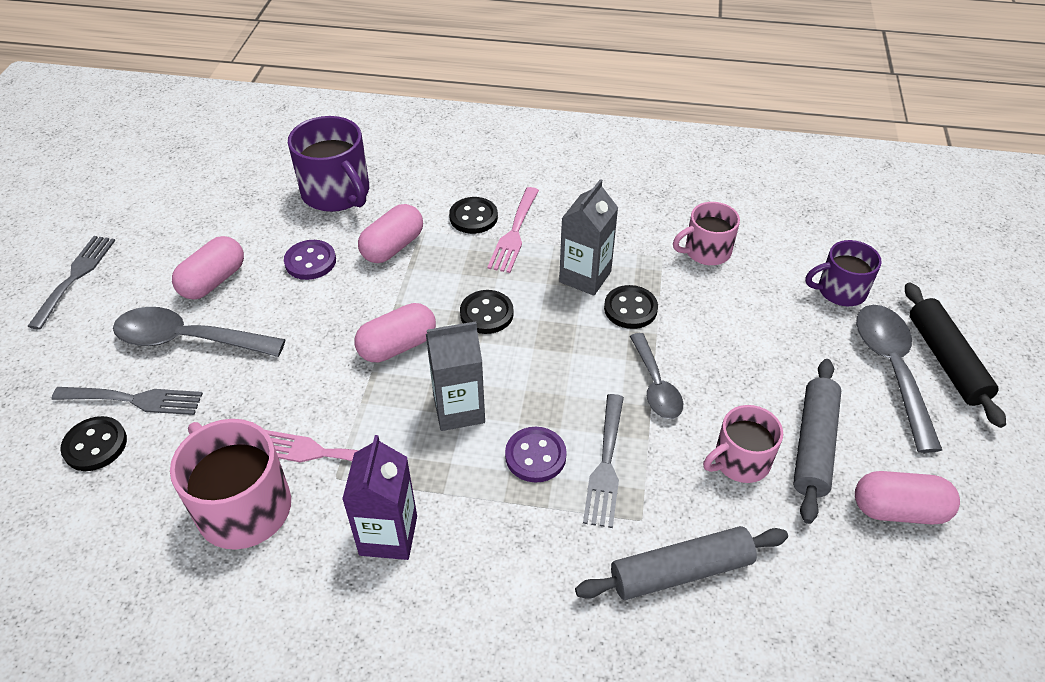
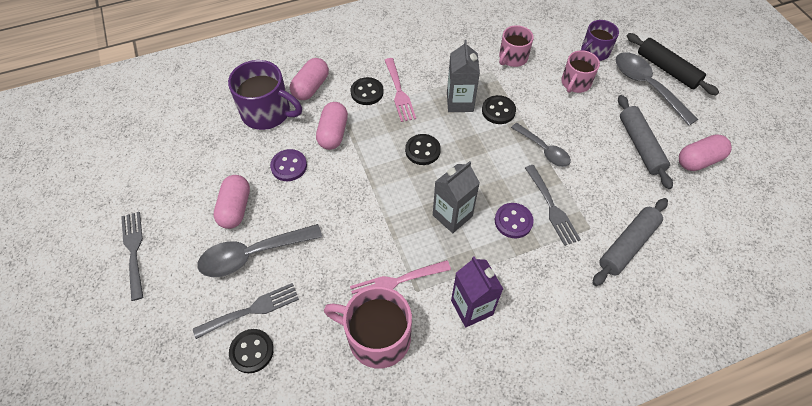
camera: 30 degrees left, 10 degrees up
pink capsule [355,303,436,362] -> pink capsule moved to [290,58,329,100]
pink mug [703,405,783,483] -> pink mug moved to [562,50,600,93]

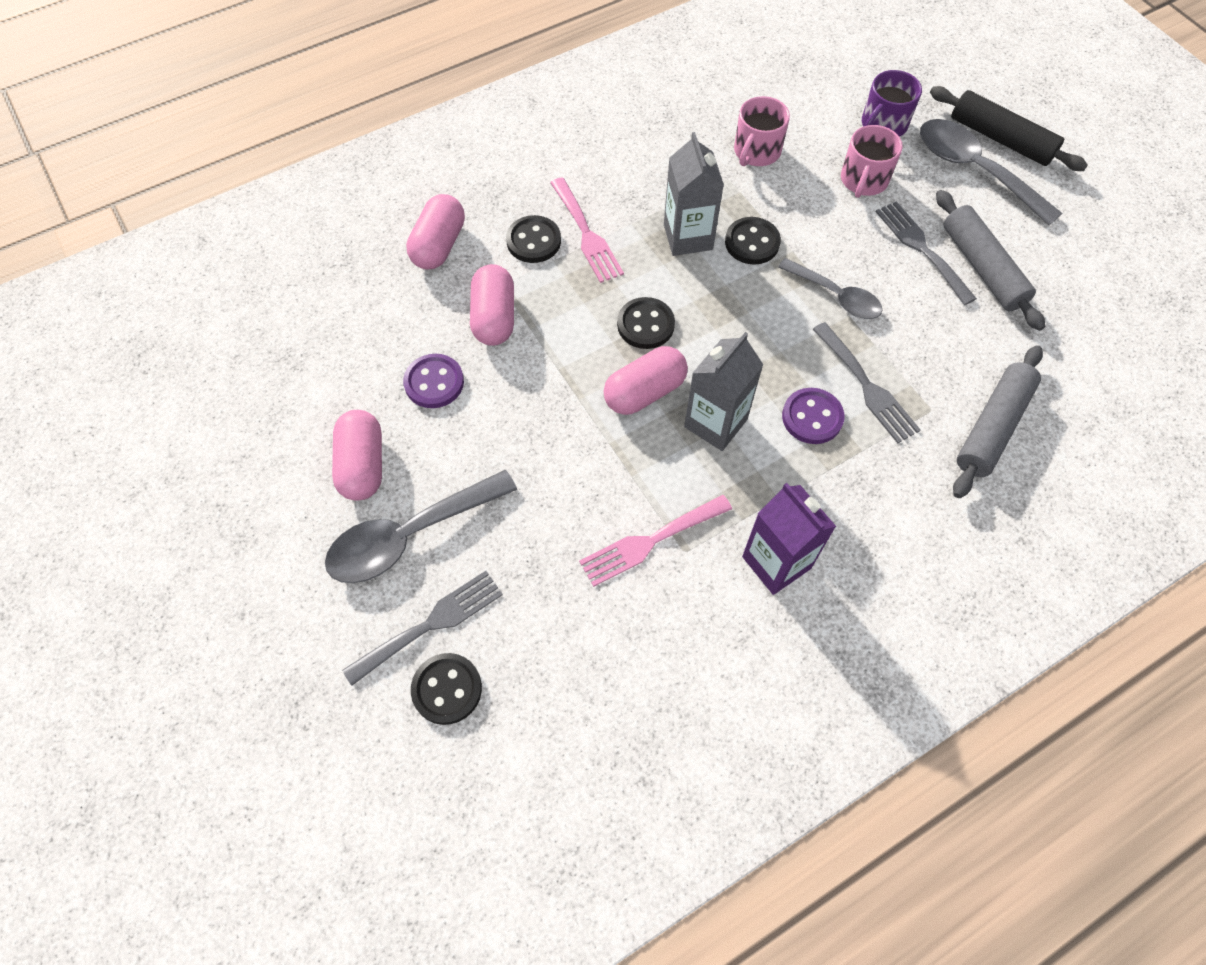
camera: 10 degrees left, 5 degrees up
grey fork [121,212,143,301] -> grey fork moved to [876,201,977,305]
purple mug [228,60,302,130] -> none
pink mug [324,286,412,369] -> none
pink capsule [679,134,732,171] -> pink capsule moved to [603,346,688,415]

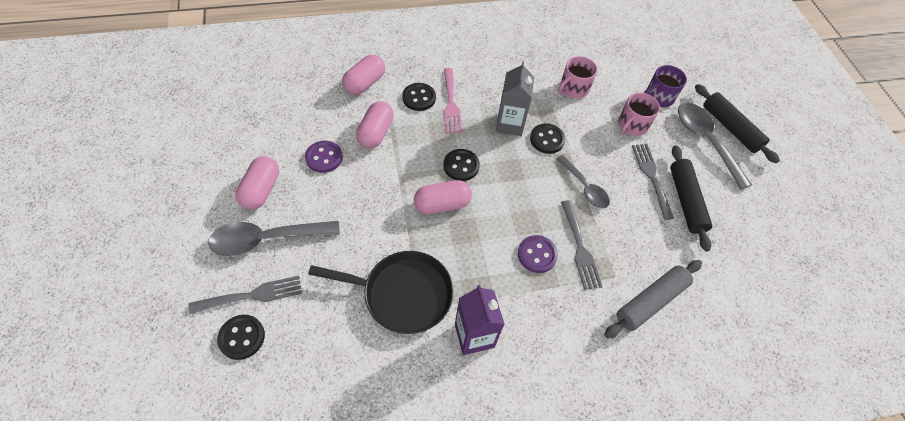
camera: 15 degrees right, 5 degrees down
pink fork [579,495,732,587] -> black pan [308,251,454,334]
grey carton [684,332,763,451] -> none
grey rolling pin [936,190,1045,331] -> black rolling pin [670,145,712,252]

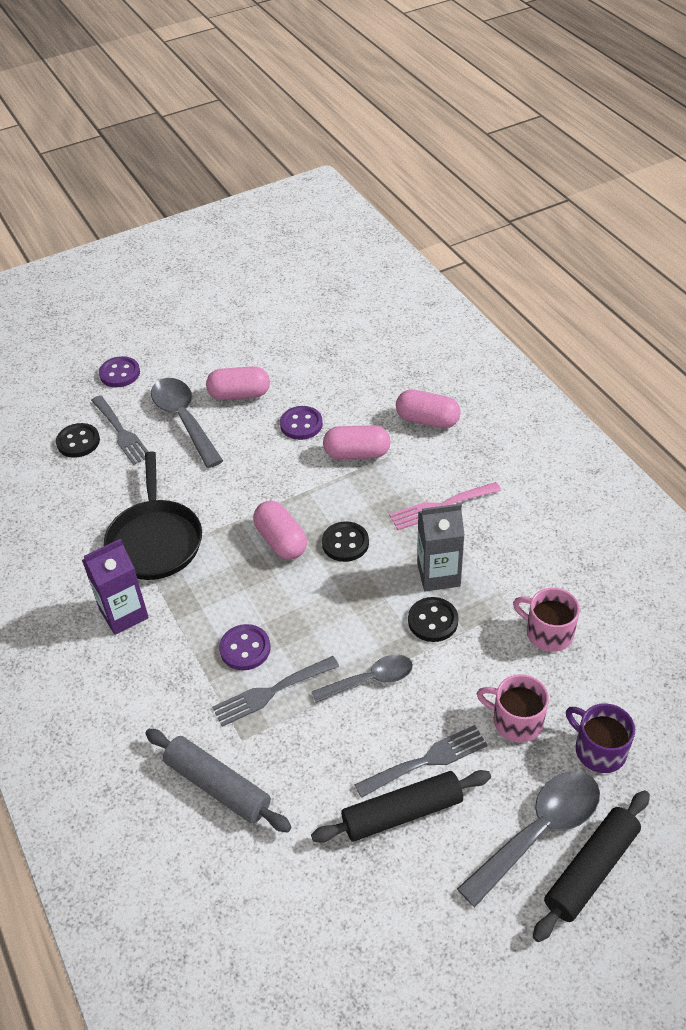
camera: 80 degrees right, 10 degrees down
black button [402,83,436,111] -> none
grey spoon [556,155,610,208] -> grey spoon turned 150 degrees counterclockwise [312,655,413,703]
none -> purple button [99,356,140,387]

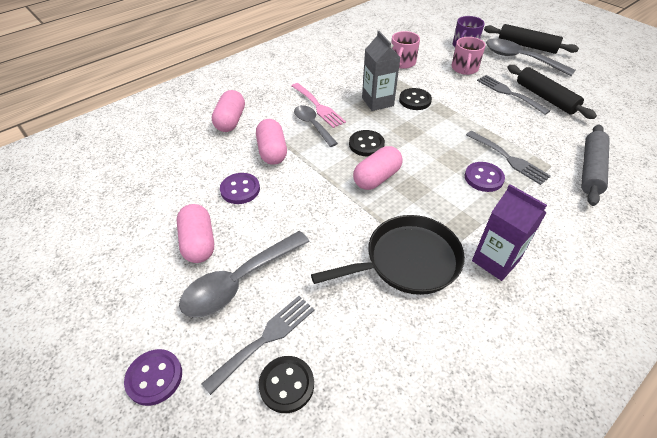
camera: 105 degrees left, 0 degrees up
grey spoon [312,655,413,703] -> grey spoon moved to [294,105,338,147]

